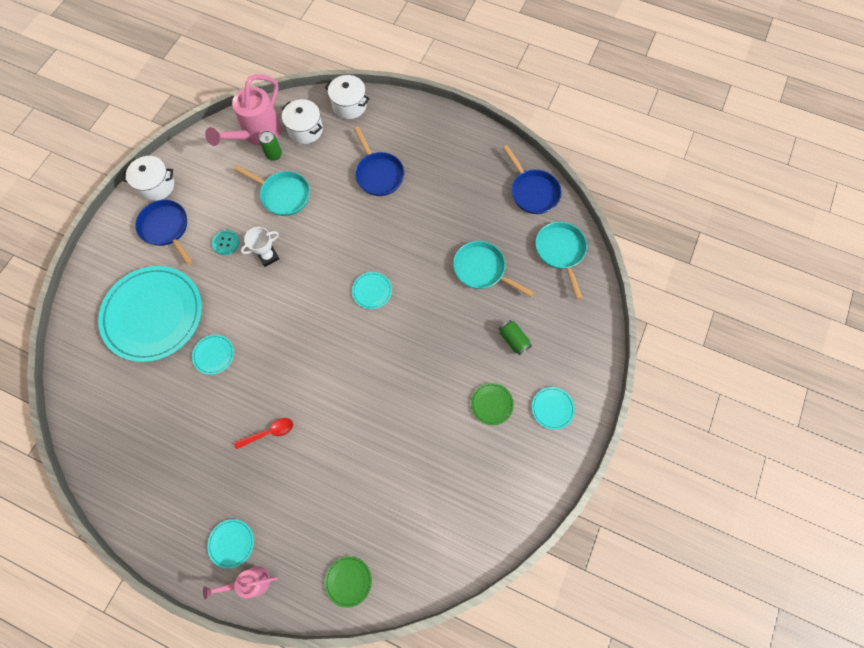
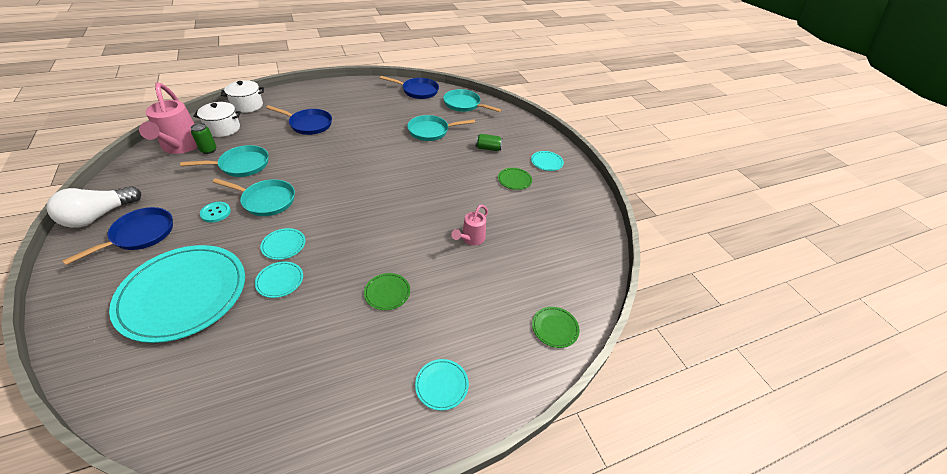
camera: 50 degrees left, 25 degrees down
white pot [122,156,174,201] -> white light bulb [47,186,141,228]
blue pan [135,200,193,265] -> blue pan turned 120 degrees clockwise [62,207,173,265]
pink watering can [203,566,278,599] -> pink watering can moved to [451,205,488,245]
red spoon [234,418,293,449] -> green plate [364,273,410,310]
white trophy [241,227,279,267] -> turquoise pan [212,178,295,216]
turquoise plate [352,272,392,309] -> turquoise plate moved to [260,228,305,260]

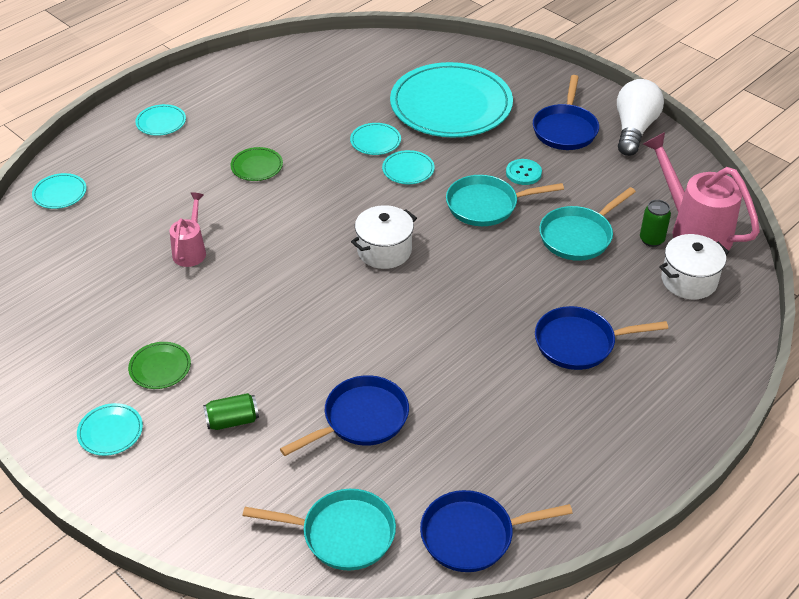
camera: 160 degrees right, 0 degrees up
white pot [221,80,264,113] -> white pot moved to [351,205,417,269]
turquoise pan [407,115,475,141] -> blue pan [280,375,409,456]
green plate [532,307,580,348] -> turquoise plate [32,173,87,209]

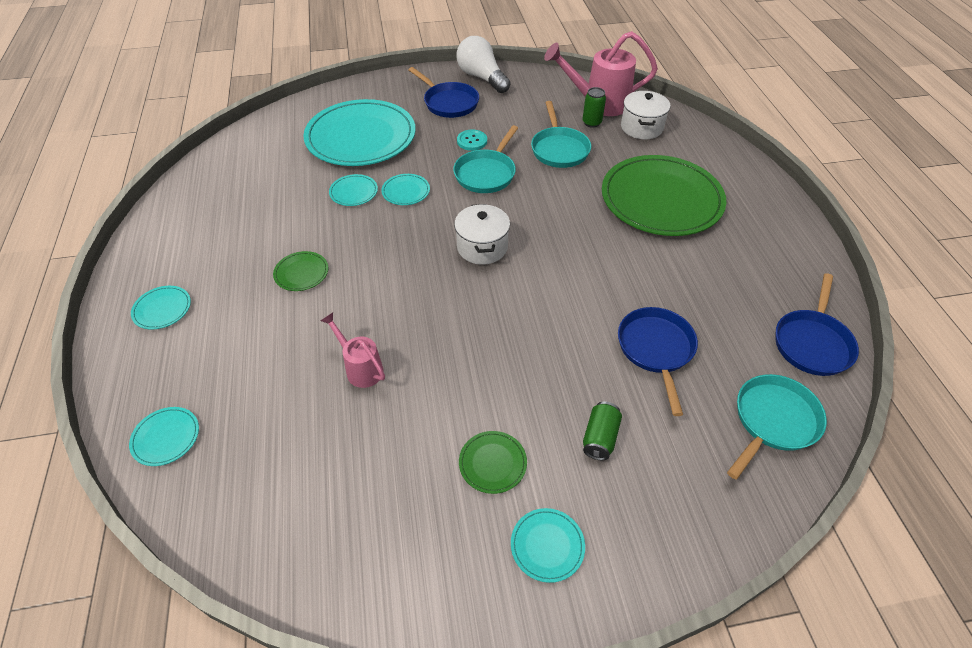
camera: 55 degrees left, 5 degrees up
blue pan [535,306,668,370] -> green plate [602,155,726,236]

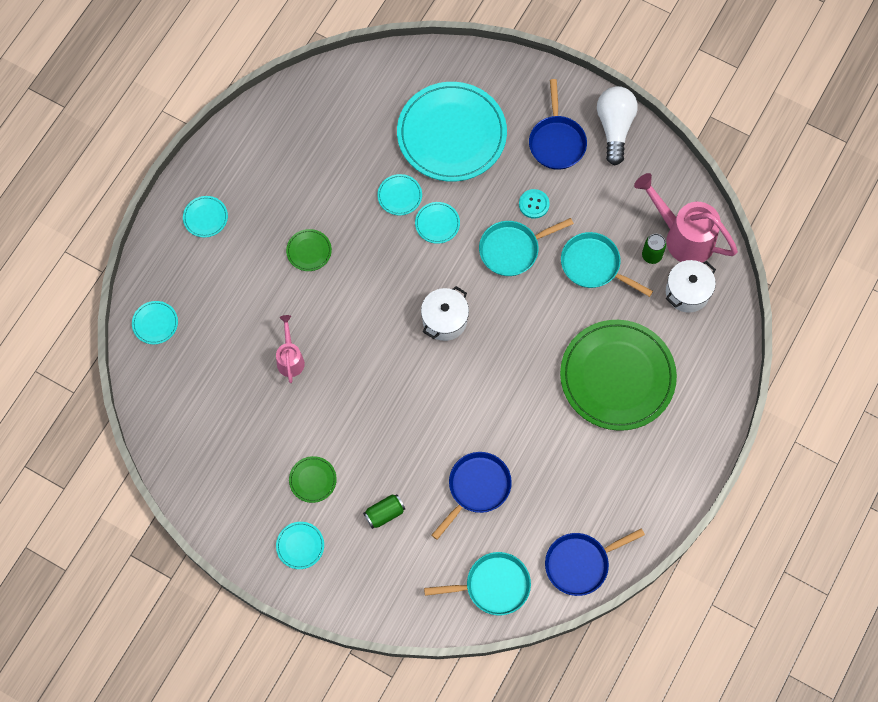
camera: 40 degrees right, 20 degrees up
turquoise pan [531,101,591,168] -> turquoise pan turned 90 degrees clockwise [561,232,653,297]

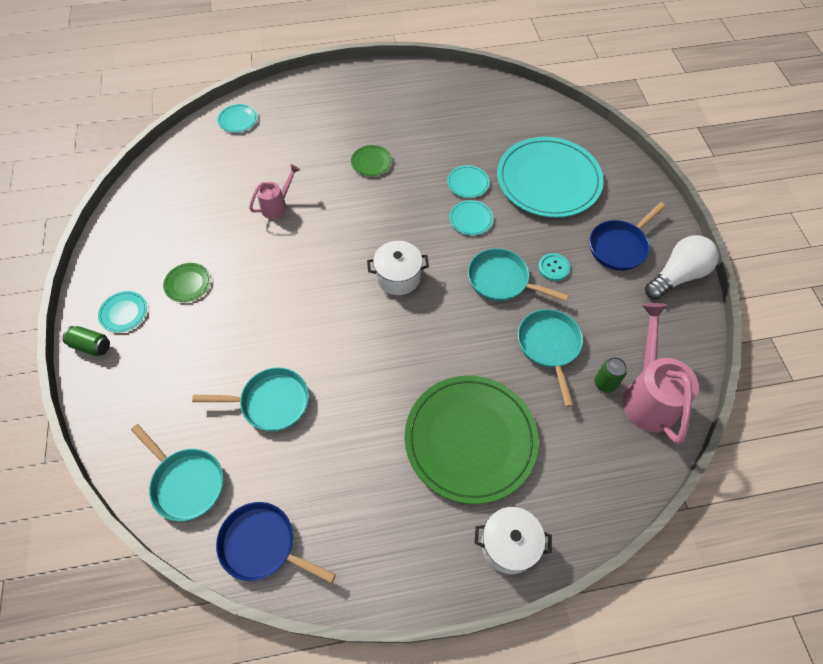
camera: 50 degrees right, 10 degrees down
turquoise plate [183,196,228,237] -> none
green can [363,495,405,529] -> green can moved to [62,326,110,356]
blue pan [432,452,512,540] -> turquoise pan [192,367,309,431]
white pot [666,260,716,313] -> white pot moved to [474,507,552,574]

